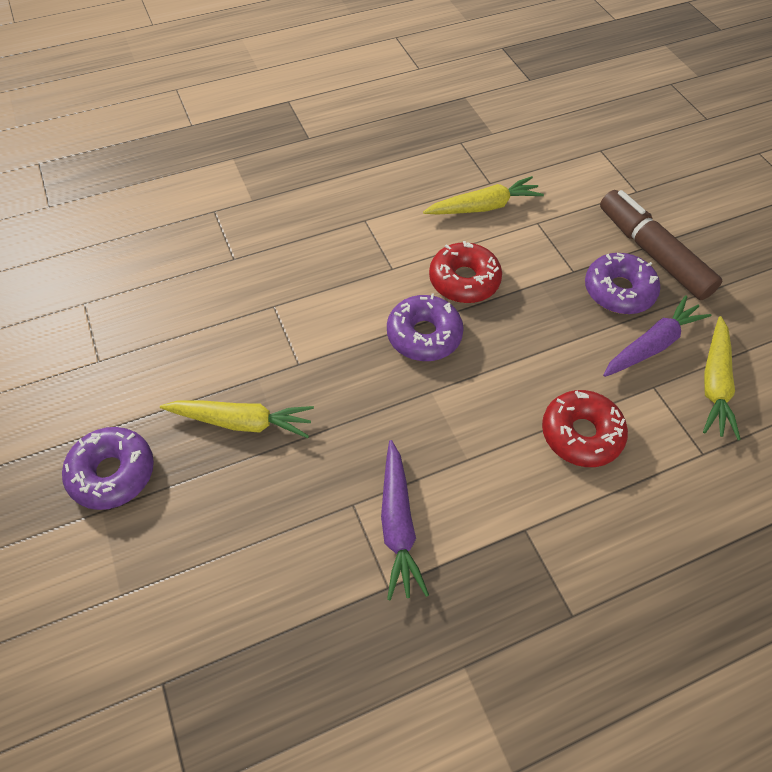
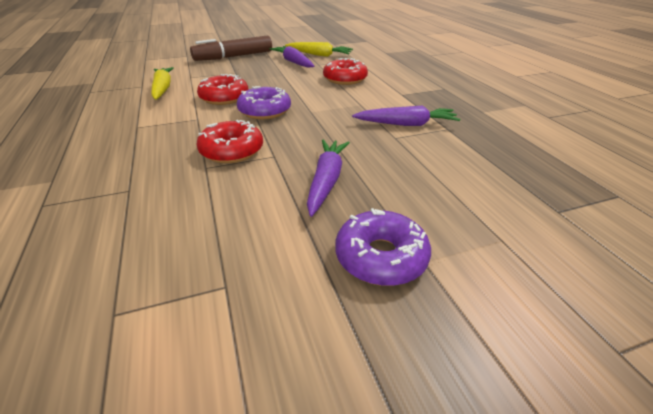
camera: 85 degrees left, 20 degrees down
yellow carrot [160,400,314,438] -> purple carrot [307,139,350,217]
purple donut [585,253,660,314] -> none
none -> red donut [197,120,263,163]

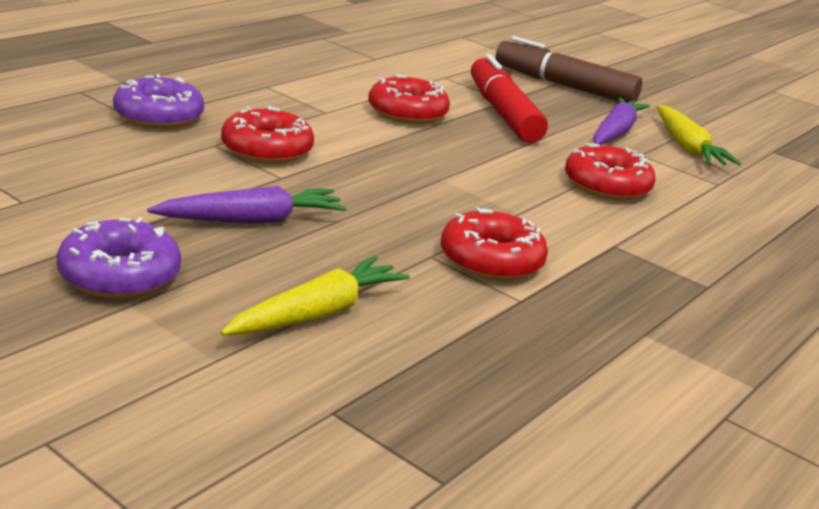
camera: 55 degrees right, 10 degrees down
yellow carrot [151,67,174,100] -> yellow carrot moved to [221,256,410,336]
purple donut [237,86,291,120] -> purple donut moved to [113,74,204,129]
purple carrot [352,105,460,126] -> red donut [441,207,548,281]
none -> red marker [471,54,548,143]

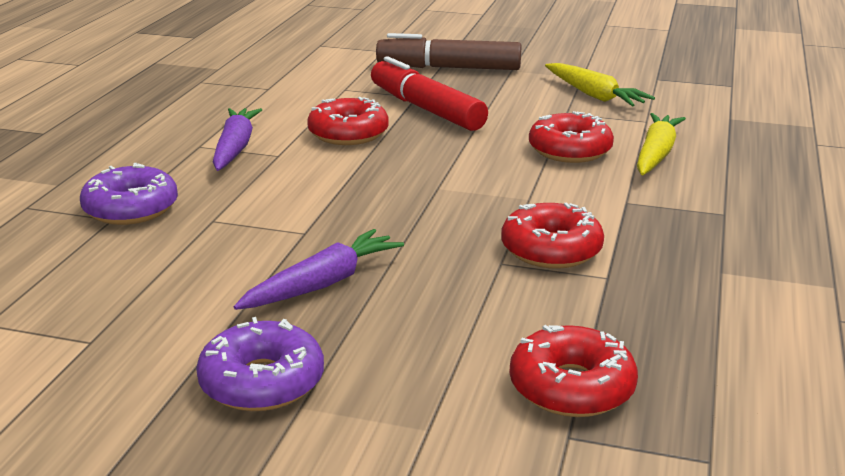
camera: 20 degrees left, 0 degrees up
red donut [221,106,314,164] -> red donut moved to [510,325,638,417]
yellow carrot [221,256,410,336] -> yellow carrot moved to [637,113,686,175]
purple carrot [593,97,650,145] -> purple carrot moved to [213,108,262,171]

